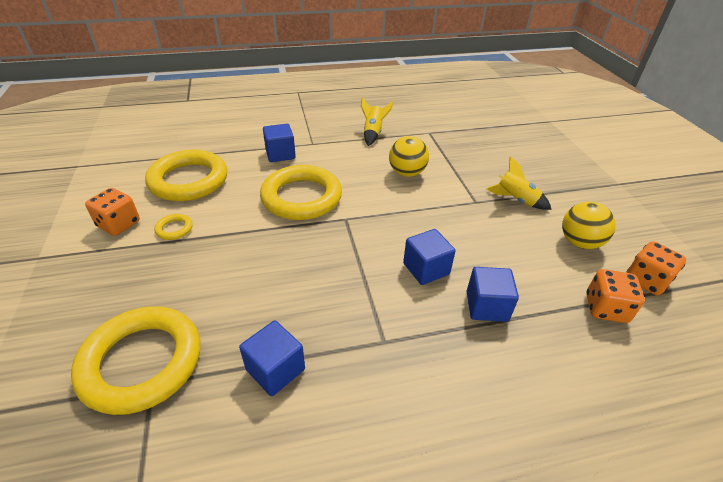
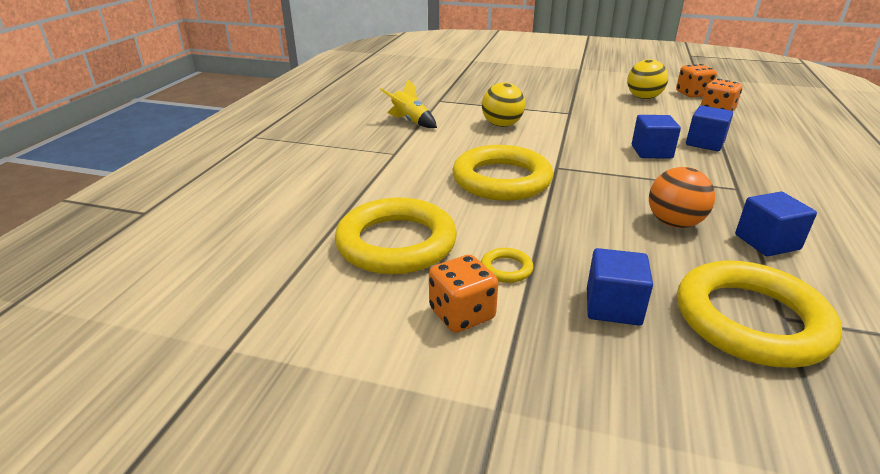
camera: 60 degrees left, 10 degrees down
blue cube [263,124,296,162] -> blue cube moved to [587,248,653,326]
yellow rocket [486,156,552,210] -> none
none -> orange ball [649,167,715,228]

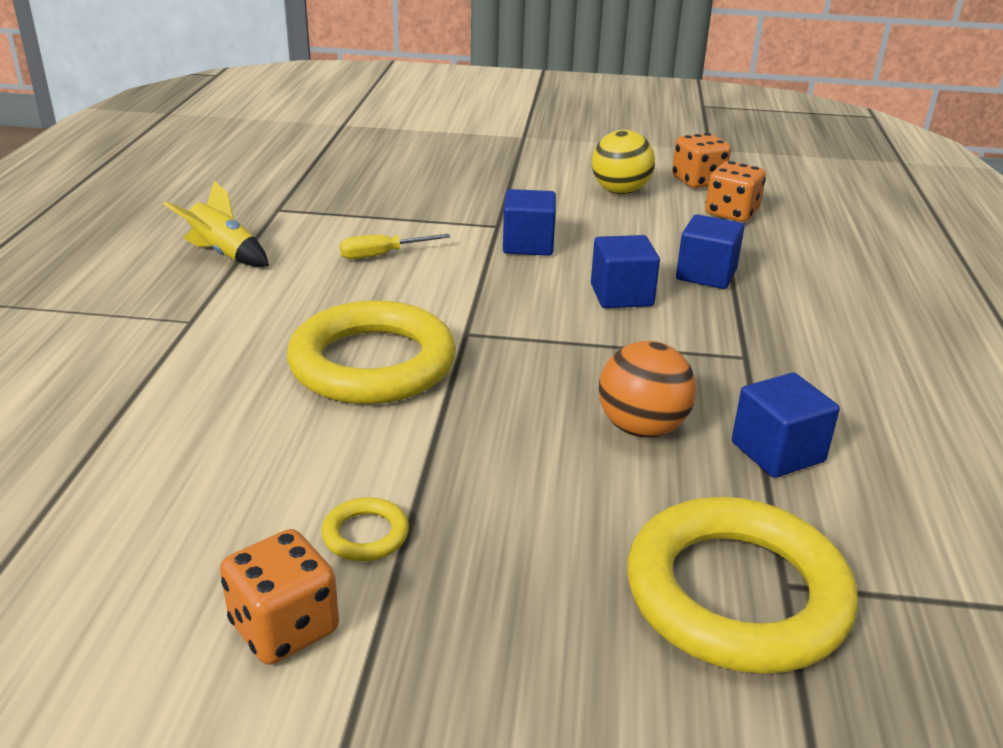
camera: 10 degrees left, 0 degrees up
yellow ring [335,197,457,274] -> none
yellow ball [482,82,525,127] -> yellow screwdriver [340,234,450,259]
blue cube [587,248,653,326] -> blue cube moved to [503,189,556,256]

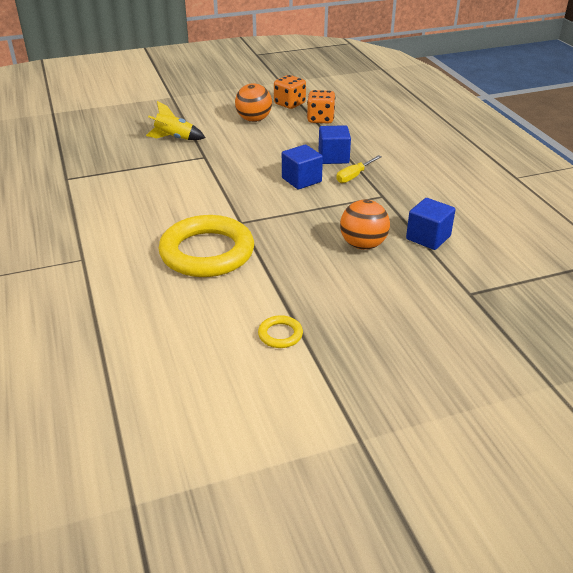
camera: 25 degrees left, 5 degrees up
yellow rocket [164,180,269,267] -> yellow rocket moved to [146,101,206,140]
orange dice [220,529,339,665] -> none
yellow screwdriver [340,234,450,259] -> yellow screwdriver moved to [336,155,382,183]
blue cube [503,189,556,256] -> none
yellow ball [592,130,655,194] -> orange ball [235,83,272,122]
yellow ring [627,497,858,674] -> none

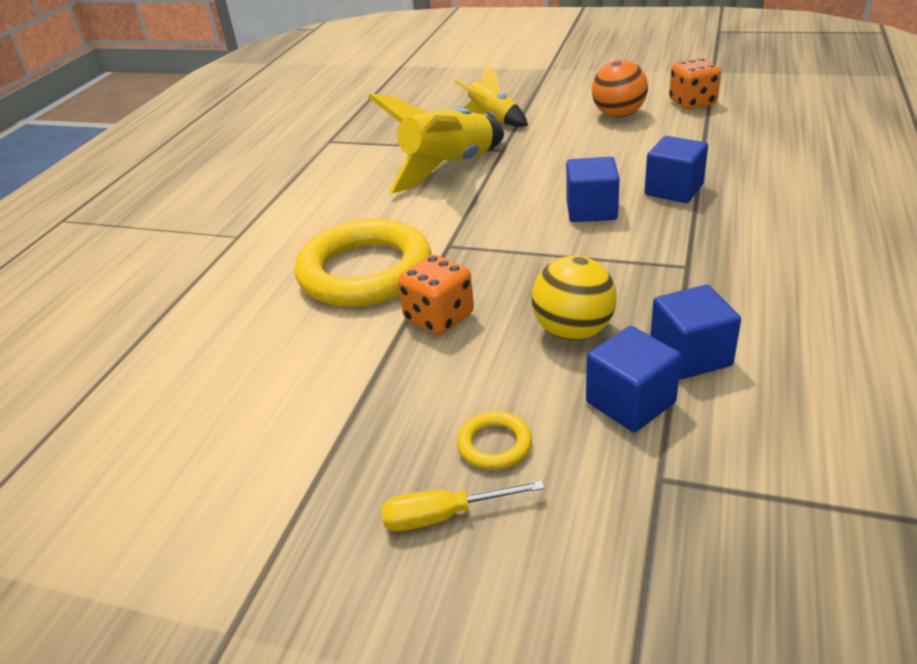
camera: 40 degrees right, 0 degrees up
yellow ring [258,315,303,348] -> yellow ring moved to [457,411,532,470]
orange dice [307,90,335,124] -> orange dice moved to [398,255,474,335]
yellow screwdriver [336,155,382,183] -> yellow screwdriver moved to [381,480,545,531]
orange ball [340,200,390,250] -> yellow ball [531,256,617,340]
none -> yellow rocket [368,93,505,193]
none -> blue cube [586,326,682,432]

